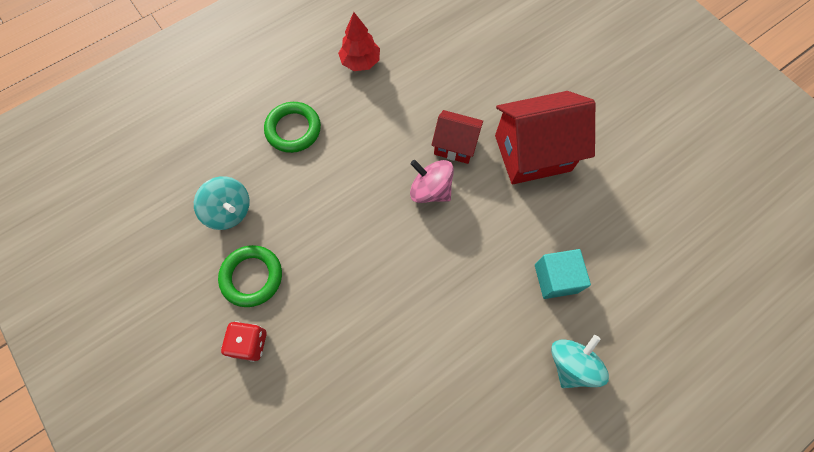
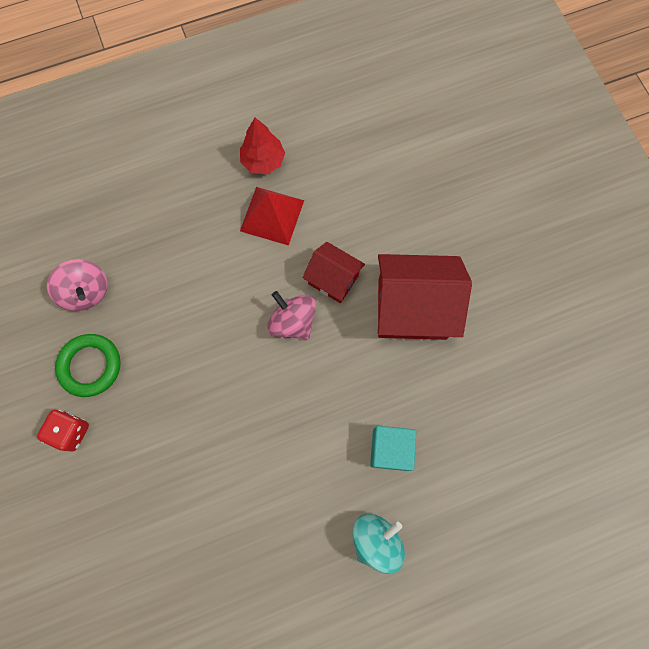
camera: 15 degrees right, 5 degrees up
turquoise spinning top [194,176,250,230] -> pink spinning top [47,259,108,311]
green ring [264,102,321,153] -> none
none -> red pyramid [240,187,304,246]

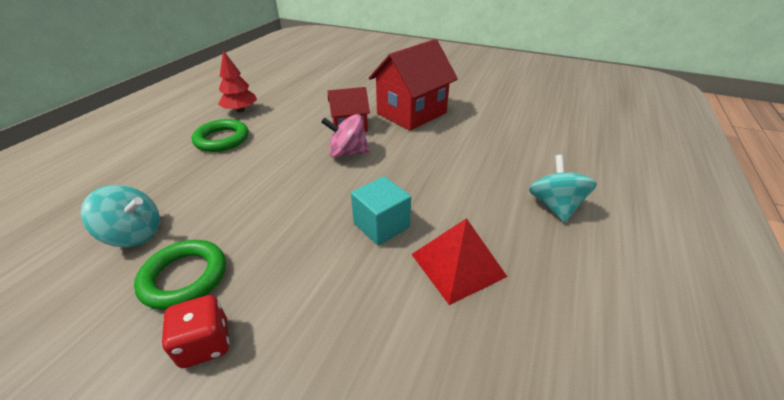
camera: 45 degrees left, 35 degrees down
pink spinning top [47,259,108,311] -> turquoise spinning top [81,185,160,247]
red pyramid [240,187,304,246] -> red pyramid moved to [411,218,507,305]
turquoise cube [370,426,416,471] -> turquoise cube moved to [351,176,411,246]
none -> green ring [192,119,248,152]

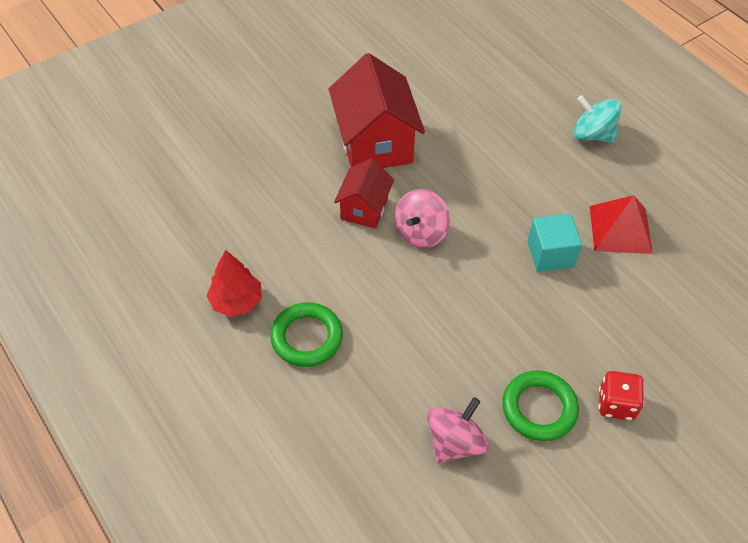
camera: 60 degrees left, 15 degrees up
turquoise spinning top [81,185,160,247] -> pink spinning top [427,397,488,464]

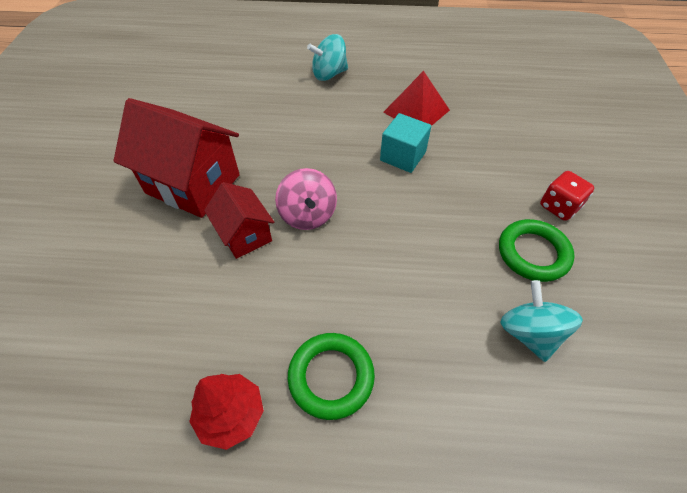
camera: 50 degrees left, 0 degrees up
pink spinning top [427,397,488,464] -> turquoise spinning top [500,280,583,362]

